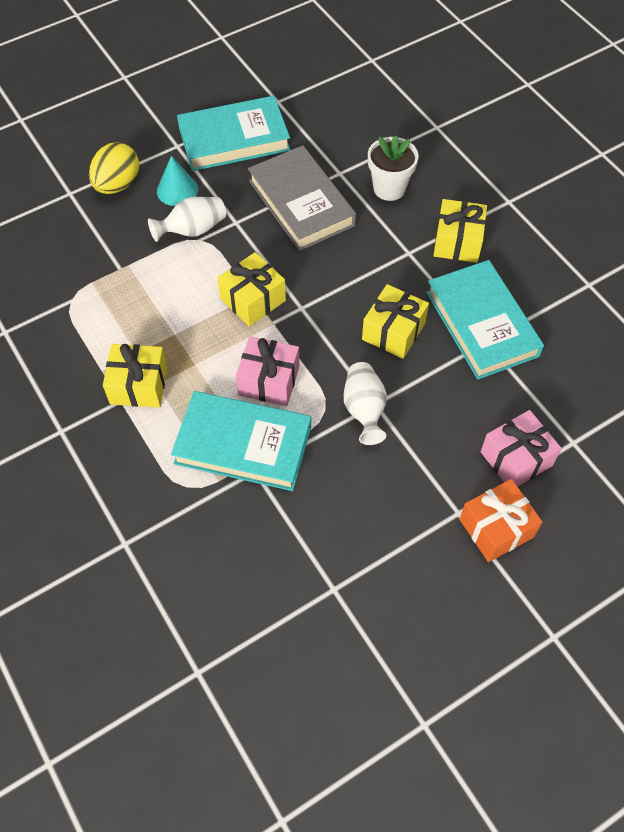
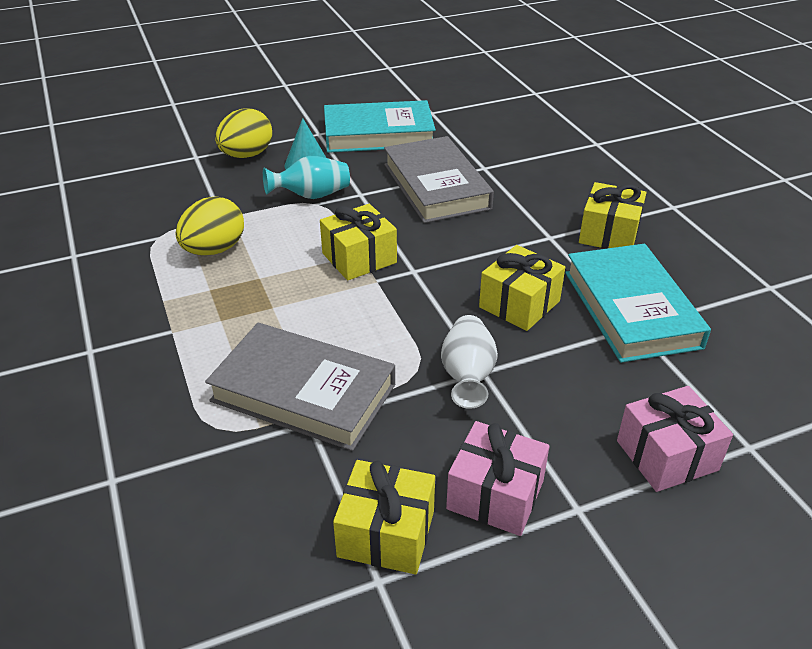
camera: 10 degrees right, 20 degrees down
yellow gift [103,344,167,408] -> yellow gift moved to [333,460,435,574]
white vase [148,197,226,242] -> turquoise vase [263,156,350,199]
turquoise book [171,391,311,491] -> grey book [205,323,395,451]
pink gift [236,336,299,406] -> pink gift moved to [446,421,550,536]
white flower pot [368,135,418,201] -> none
orange gift [459,479,542,562] -> none
none -> yellow egg [176,196,244,255]

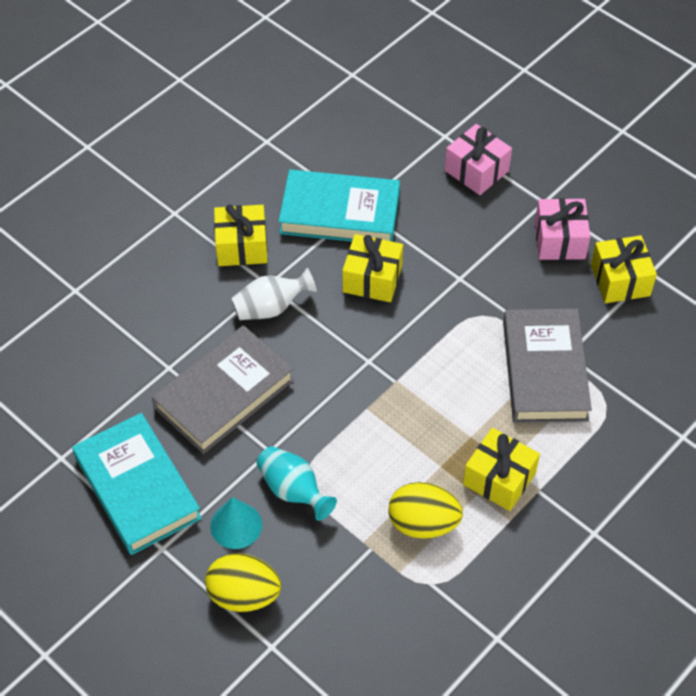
camera: 115 degrees left, 15 degrees up
yellow gift [320,204,397,281] -> yellow gift moved to [463,428,540,511]
white vase [441,315,498,409] -> white vase moved to [231,268,317,320]
turquoise book [565,244,711,363] -> turquoise book turned 45 degrees clockwise [278,169,400,242]

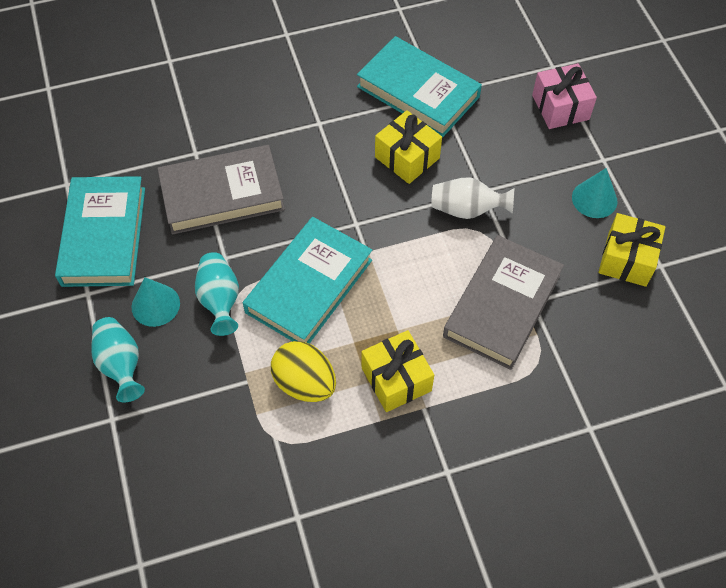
camera: 30 degrees right, 5 degrees up
yellow egg [205,553,281,612] -> turquoise vase [91,317,145,402]
yellow gift [214,204,268,266] -> none
white vase [231,268,317,320] -> white vase moved to [432,177,515,219]
pink gift [535,198,590,260] -> turquoise cone [572,168,617,218]
none -> turquoise book [243,217,372,344]

